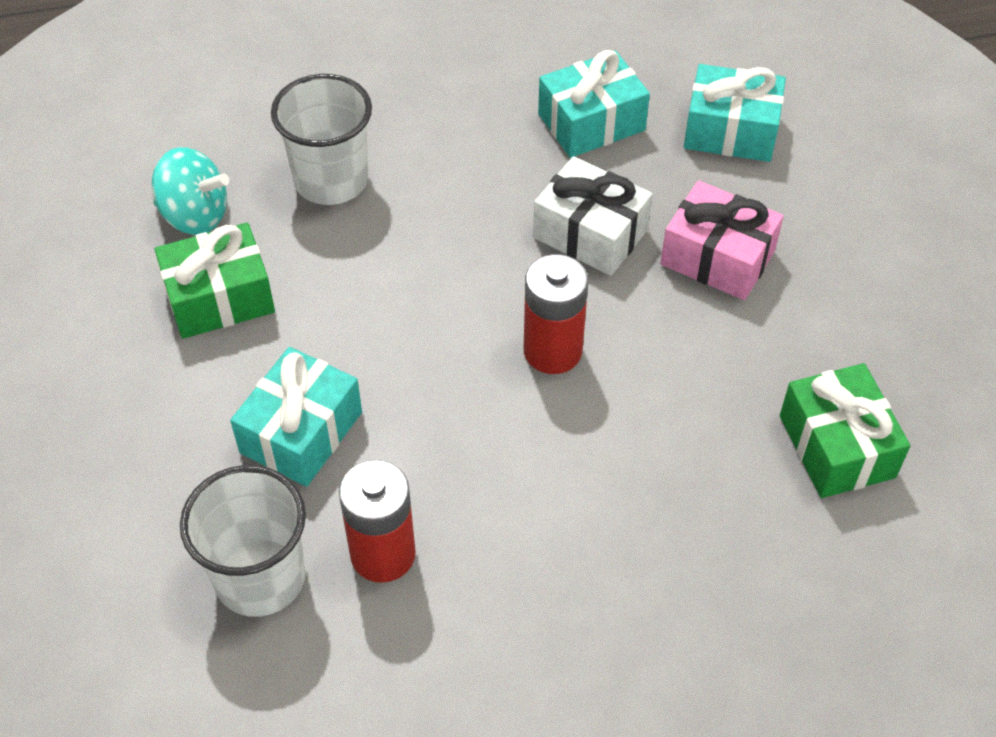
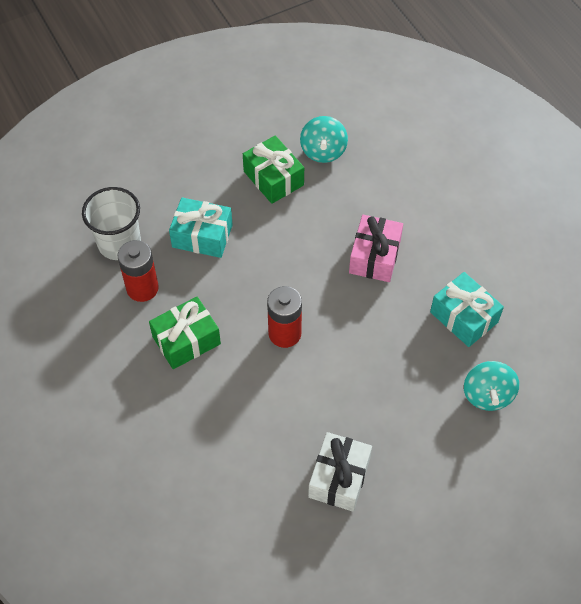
camera: 75 degrees right, 5 degrees up
white cup [271,74,372,205] -> none
white gift [533,156,653,276] -> white gift moved to [308,432,372,512]
pink gift [660,181,784,300] -> pink gift moved to [349,215,403,282]
turquoise gift [684,64,786,162] -> turquoise spinning top [464,361,519,411]
green gift [780,363,910,498] -> green gift moved to [149,296,221,369]

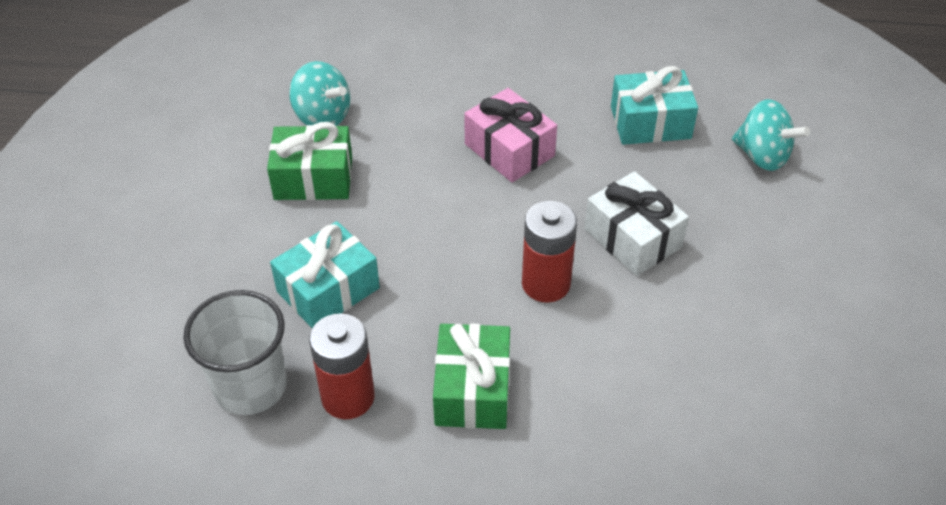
camera: 55 degrees left, 10 degrees down
white gift [308,432,372,512] -> white gift moved to [584,171,689,276]

